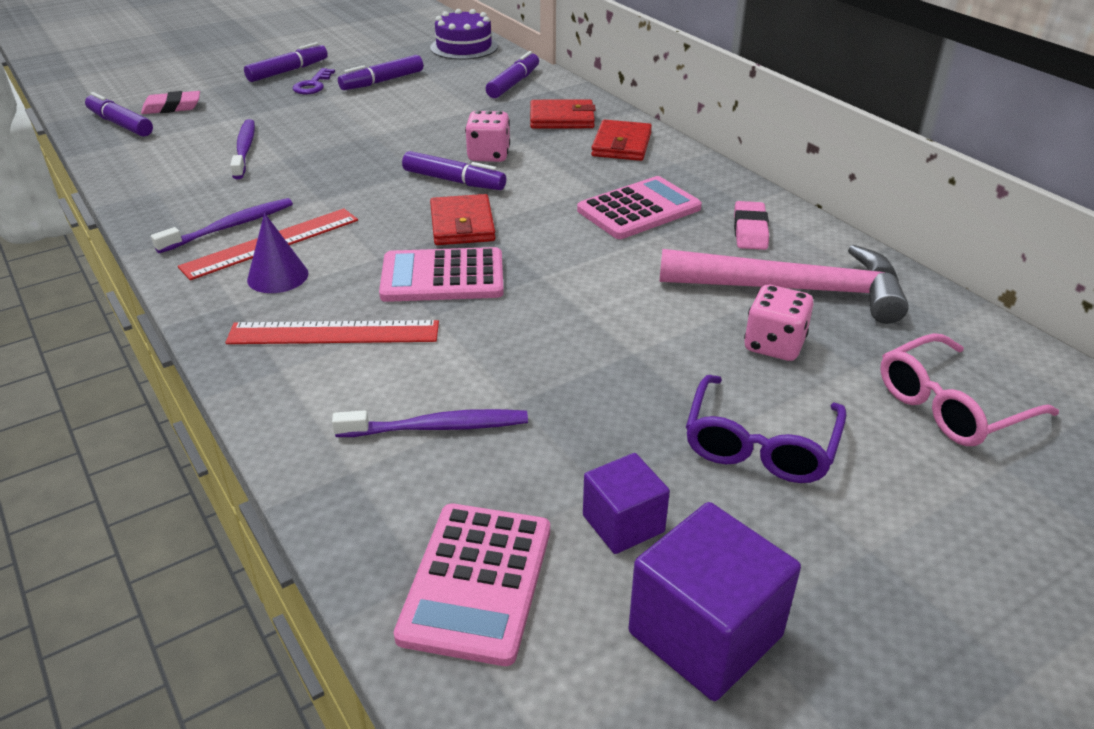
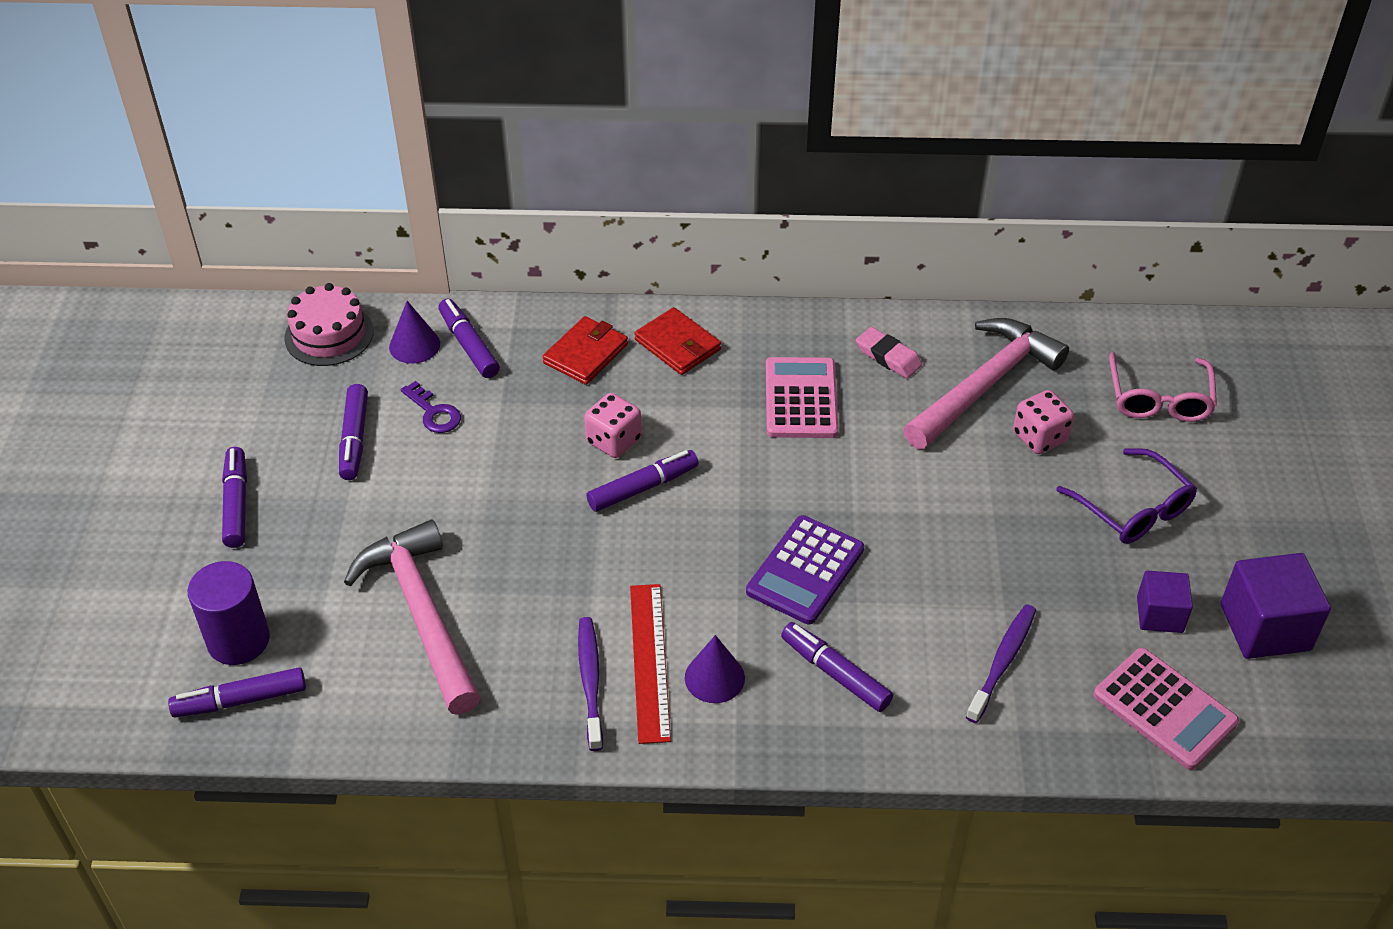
camera: 55 degrees left, 10 degrees up
pink eraser [141,91,200,114] -> purple cylinder [188,561,270,665]
red ruler [225,320,439,344] -> purple marker [781,622,893,712]
purple toothbrush [230,119,255,179] -> pink hammer [344,520,481,714]
purple key [293,68,335,94] -> purple key moved to [401,381,461,433]
pink calculator [379,247,504,302] -> purple calculator [746,515,864,625]
purple cake [430,9,498,60] -> pink cake [284,283,374,366]
red wallet [430,194,496,245] -> none
none -> purple cone [389,301,440,364]

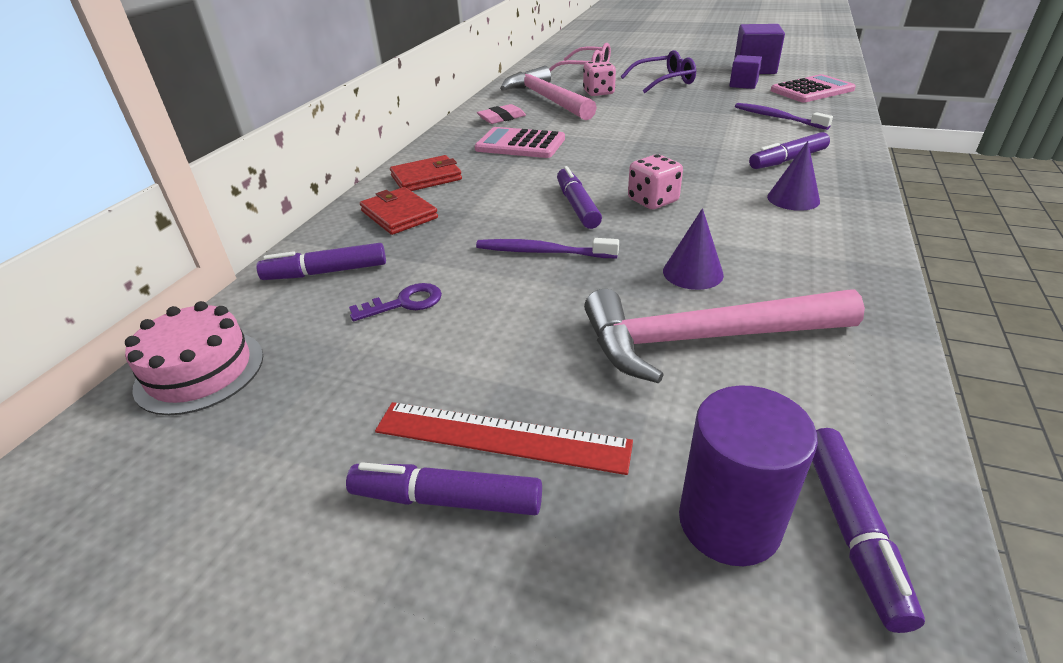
camera: 70 degrees left, 10 degrees down
purple marker [339,384,368,480] -> none
purple cone [389,301,440,364] -> purple cone moved to [663,208,724,290]
purple toothbrush [578,617,603,751] -> purple toothbrush moved to [476,238,619,258]
pink dice [584,393,642,458] -> pink dice moved to [628,154,683,209]
red ruler [630,584,671,744] -> red ruler moved to [375,402,633,475]
purple calculator [746,515,864,625] -> none

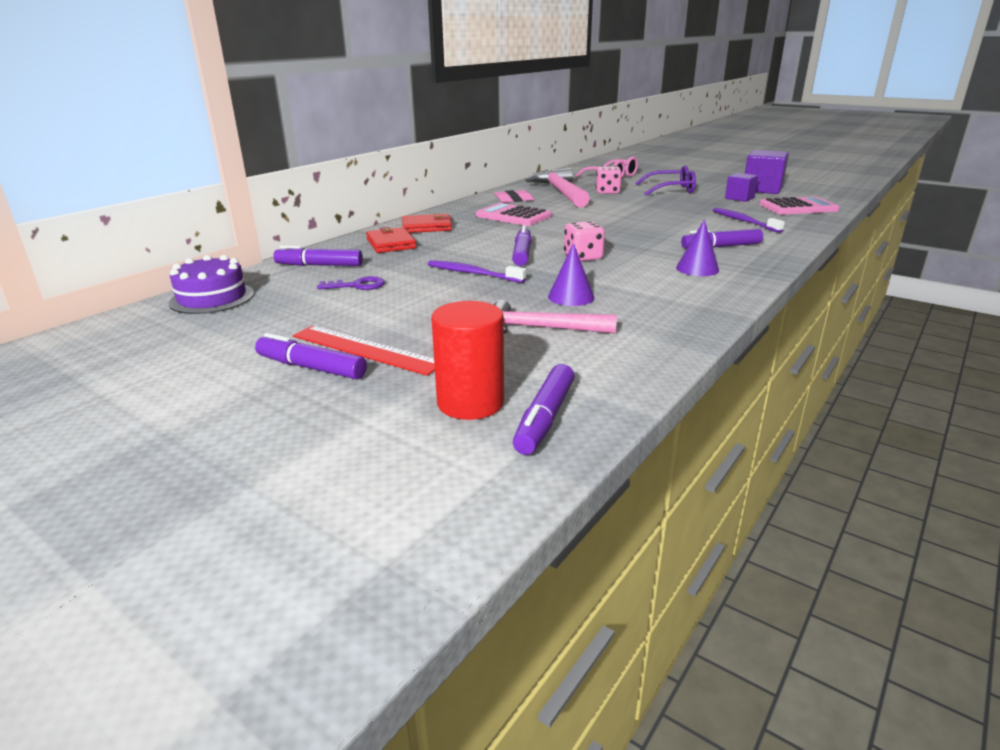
camera: 15 degrees right, 10 degrees down
pink cake [125,301,263,415] -> purple cake [168,255,254,314]
pink hammer [584,289,865,383] -> pink hammer [494,300,617,334], size x0.64
purple cylinder [679,385,818,566] -> red cylinder [431,301,504,420]

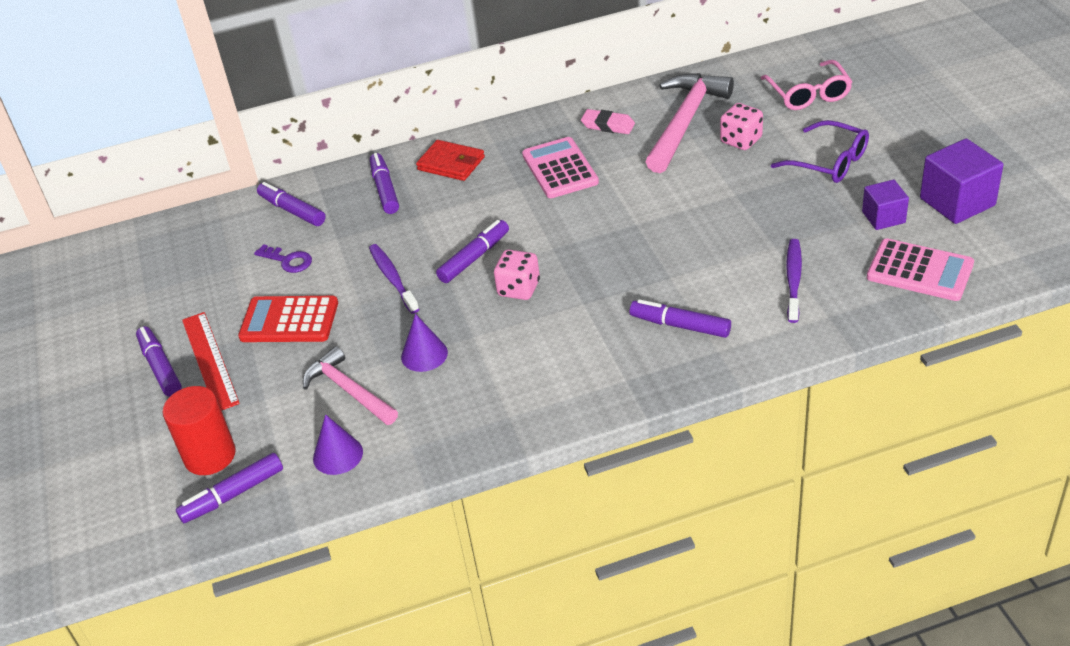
camera: 40 degrees right, 15 degrees up
purple cake [168,255,254,314] -> none
red wallet [366,227,416,253] -> purple marker [370,153,399,214]
purple cone [676,219,719,276] -> purple cone moved to [313,414,363,475]
none -> red calculator [238,296,338,342]

